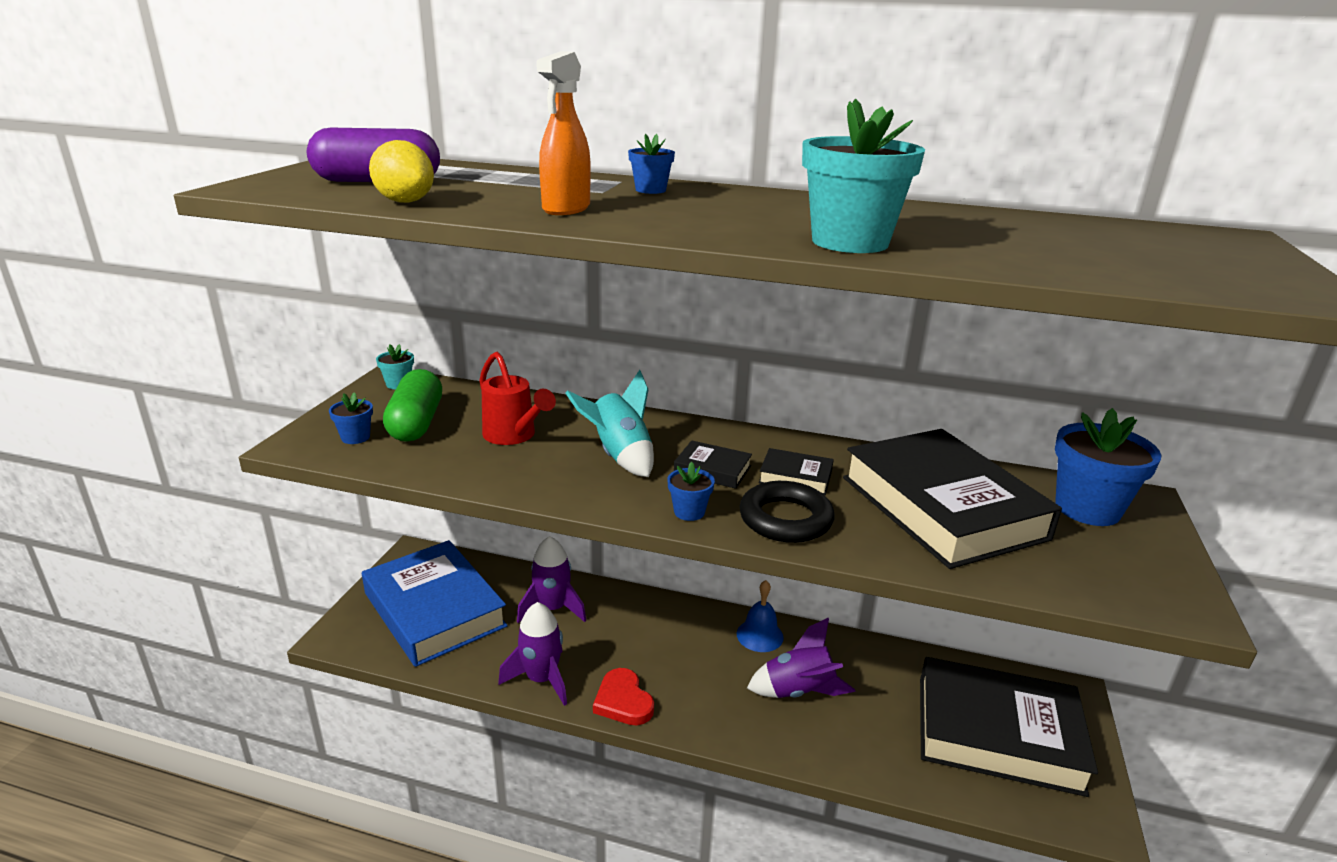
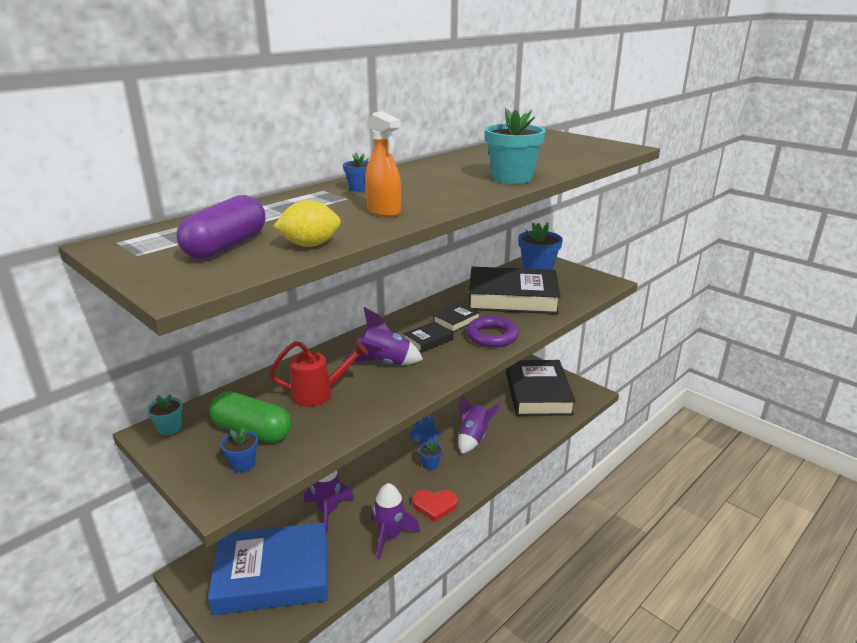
camera: 60 degrees left, 0 degrees up
turquoise rocket [566,370,654,477] -> purple rocket [345,307,423,365]
blue flower pot [667,462,715,521] -> blue flower pot moved to [419,441,442,470]
black ring [740,481,835,543] -> purple ring [466,316,519,347]
black book [920,657,1098,797] -> black book turned 45 degrees counterclockwise [506,360,576,416]

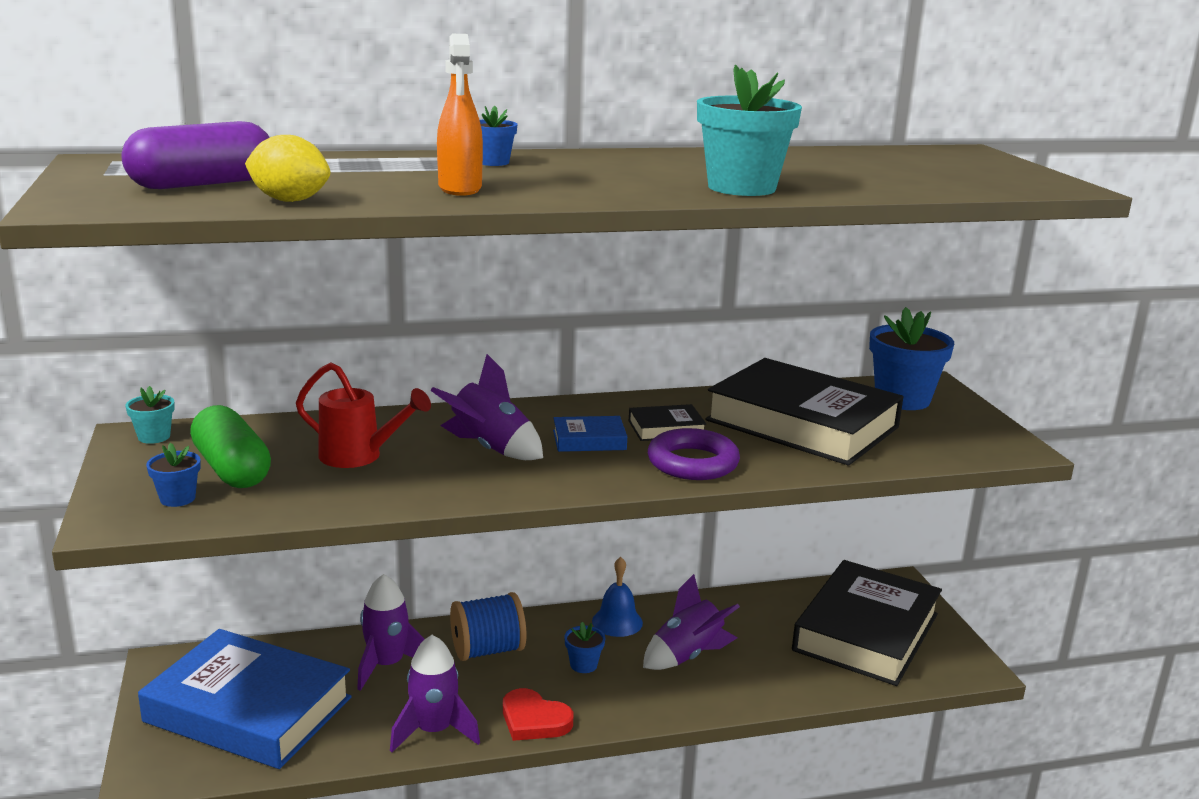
camera: 30 degrees right, 5 degrees down
black book [403,321,453,353] -> blue book [553,416,627,452]
none -> blue spool [450,592,526,661]

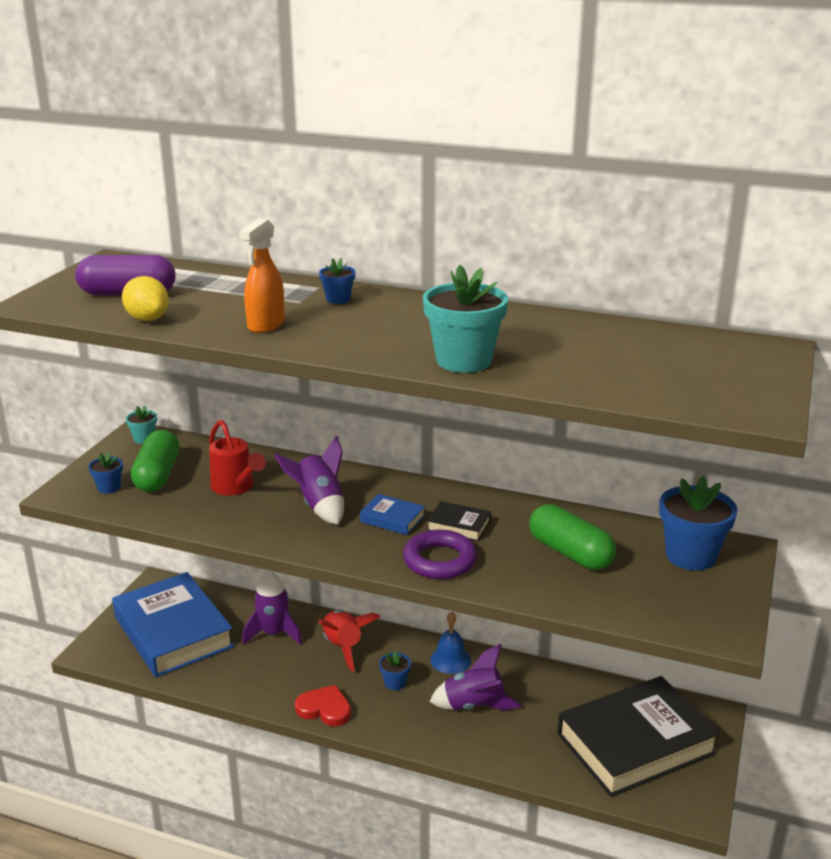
camera: 35 degrees right, 5 degrees up
purple rocket [390,635,480,752] -> none
blue spool [450,592,526,661] -> red rocket [318,609,380,672]
red heart [503,688,573,741] -> red heart turned 135 degrees clockwise [295,685,351,726]
black book [706,358,904,466] -> green capsule [529,504,616,570]

